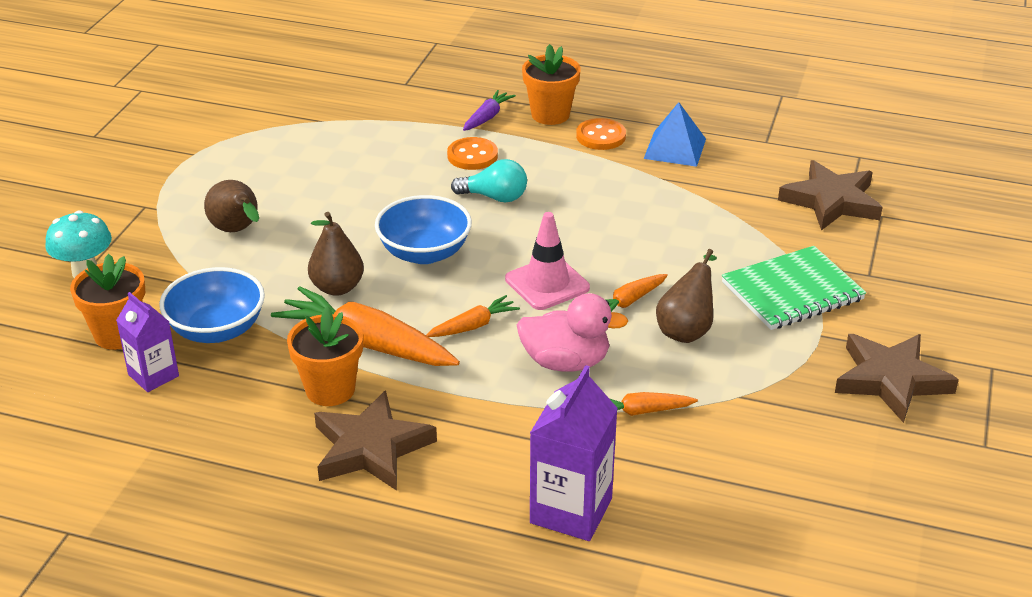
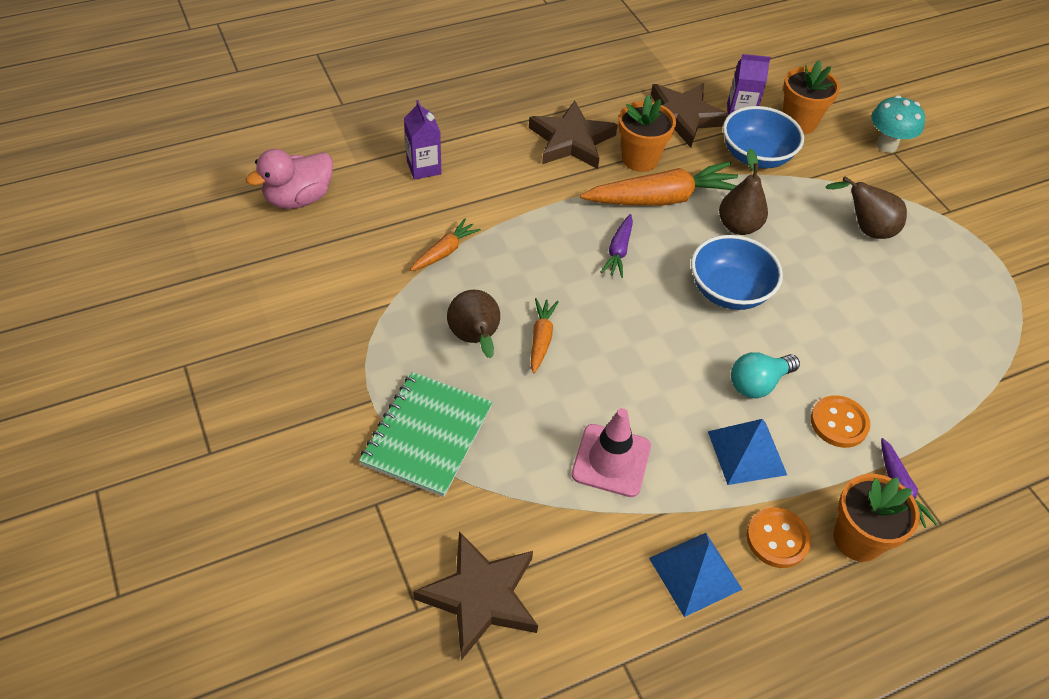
camera: 135 degrees right, 15 degrees up
orange carrot [426,295,520,337] -> purple carrot [601,214,633,278]
pink traffic cone [505,212,590,310] -> pink traffic cone moved to [572,408,651,497]
pink duck [517,293,628,372] -> pink duck moved to [246,149,333,209]
purple carton [530,365,618,541] -> purple carton [404,100,442,180], size x0.64
brown star [835,334,959,423] -> brown star moved to [651,83,729,148]
none -> blue pyramid [708,419,787,485]

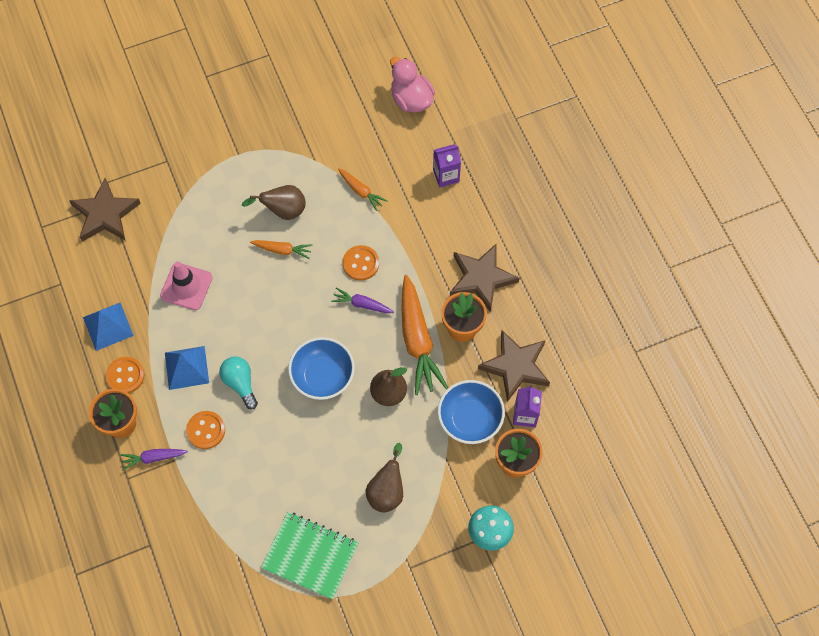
camera: 95 degrees right, 15 degrees up
green notebook [359,372,492,497] -> green notebook moved to [261,512,358,600]
none -> orange button [343,245,379,281]

